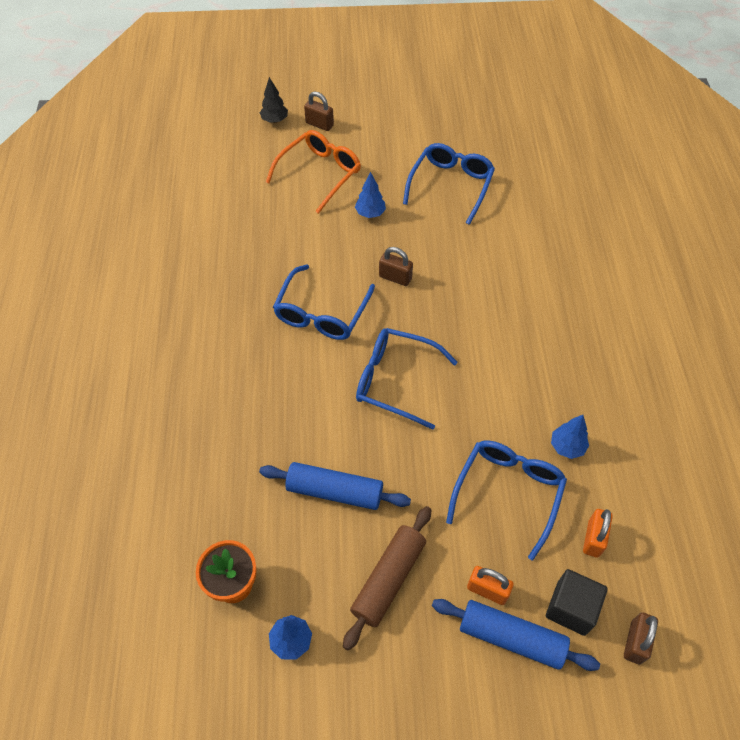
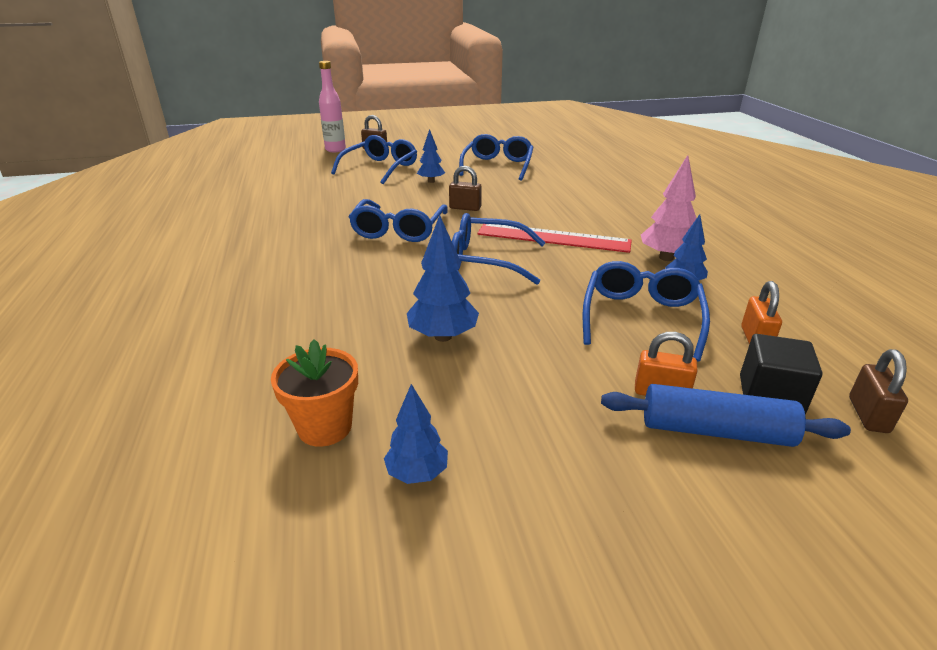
camera: 10 degrees left, 25 degrees down
blue rolling pin [259,462,411,510] -> blue tree [407,215,479,342]
black tree [260,77,288,123] -> pink bottle [319,61,346,152]
orange glasses [266,130,361,214] -> blue glasses [331,135,417,184]
brown rolling pin [343,506,431,650] -> none
none -> red ruler [477,224,632,253]
none -> pink tree [641,155,697,261]

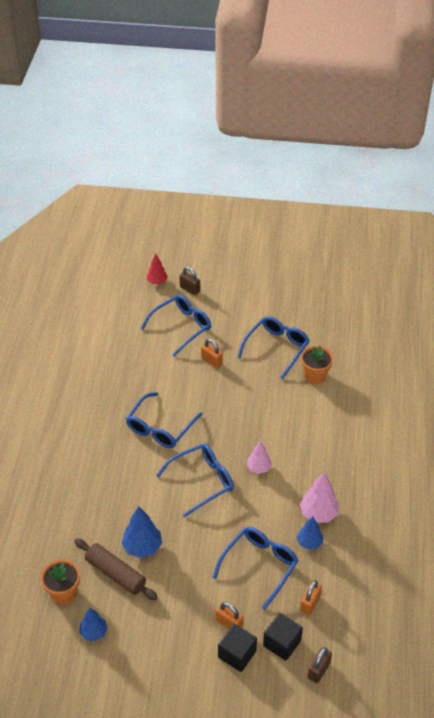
camera: 20 degrees right, 15 degrees up
pink bottle [319,61,346,152] -> red tree [147,254,168,284]
blue tree [417,129,445,183] -> orange padlock [201,339,223,369]
brown padlock [449,166,482,211] -> none
blue glasses [452,213,546,285] -> blue glasses turned 120 degrees clockwise [156,444,234,518]
red ruler [477,224,632,253] -> pink tree [247,441,272,474]
blue rolling pin [601,384,851,447] -> black cube [218,624,257,672]
none -> brown rolling pin [74,539,158,600]
none -> orange flower pot [301,346,333,385]

